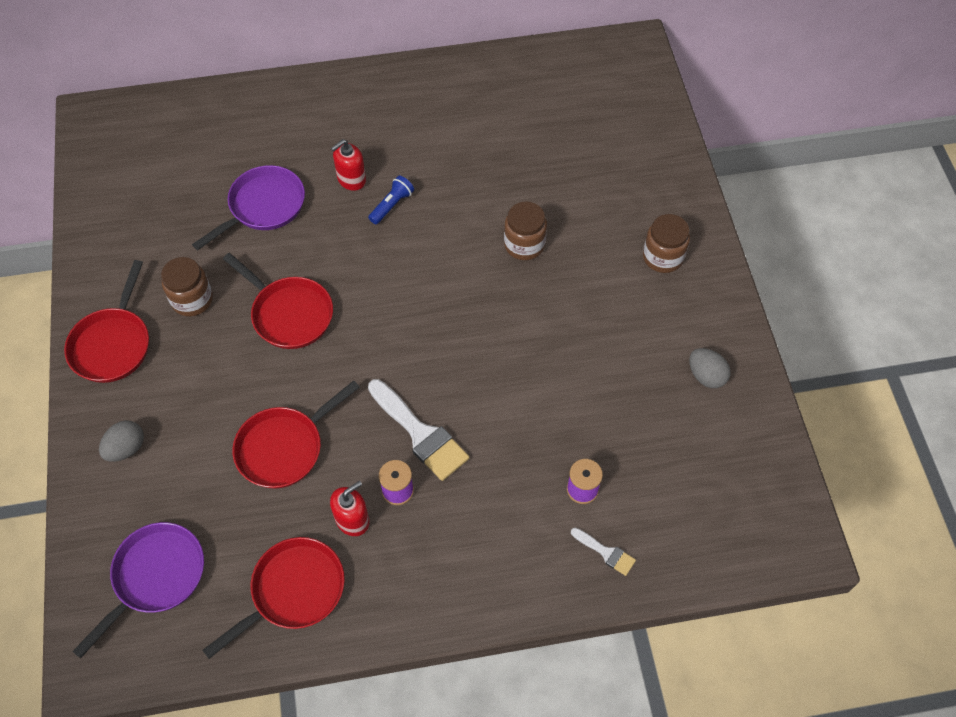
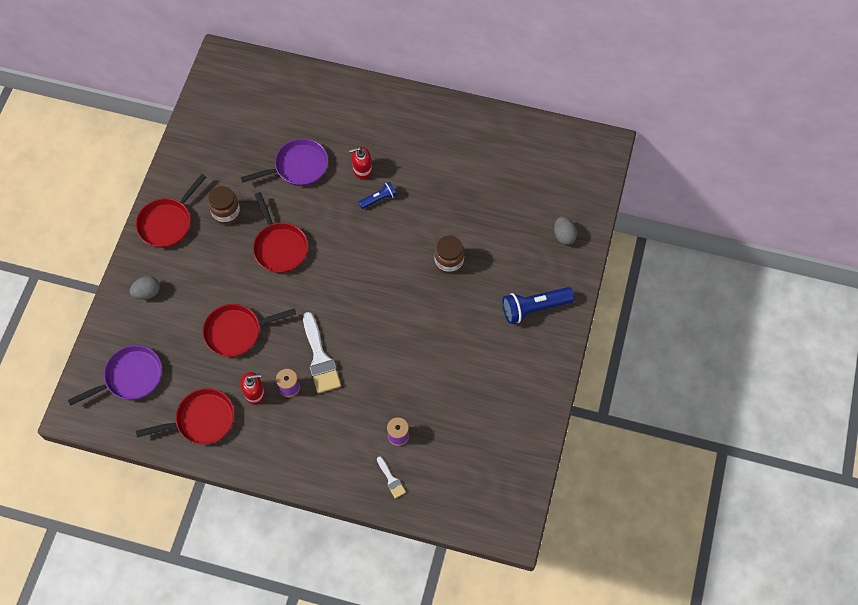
camera: 25 degrees right, 5 degrees up
brown jar [643,214,690,273] -> blue flashlight [502,287,574,324]
grey egg [689,348,731,388] -> grey egg moved to [554,216,577,245]

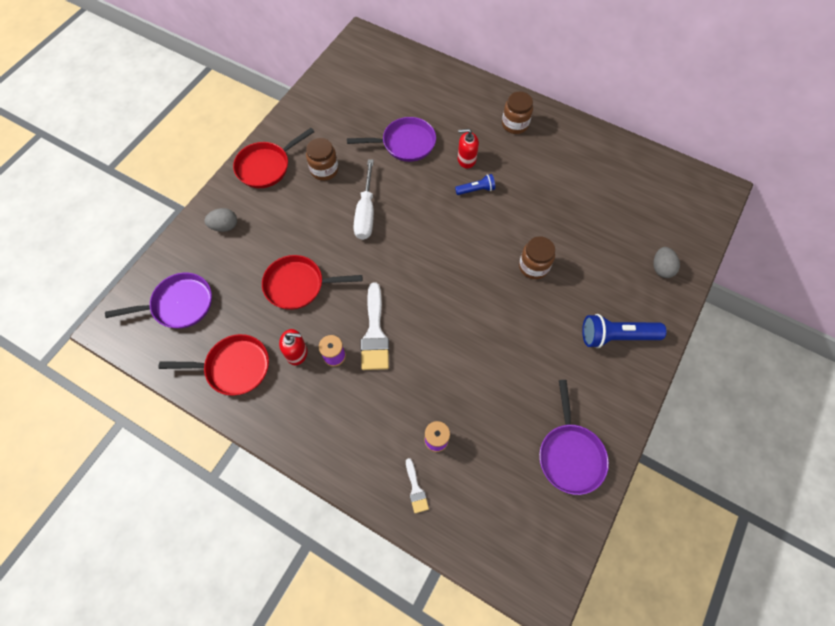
camera: 15 degrees right, 0 degrees up
red pan [253,192,308,273] -> white screwdriver [353,159,374,240]
none -> brown jar [502,92,533,134]
none -> purple pan [539,380,609,495]

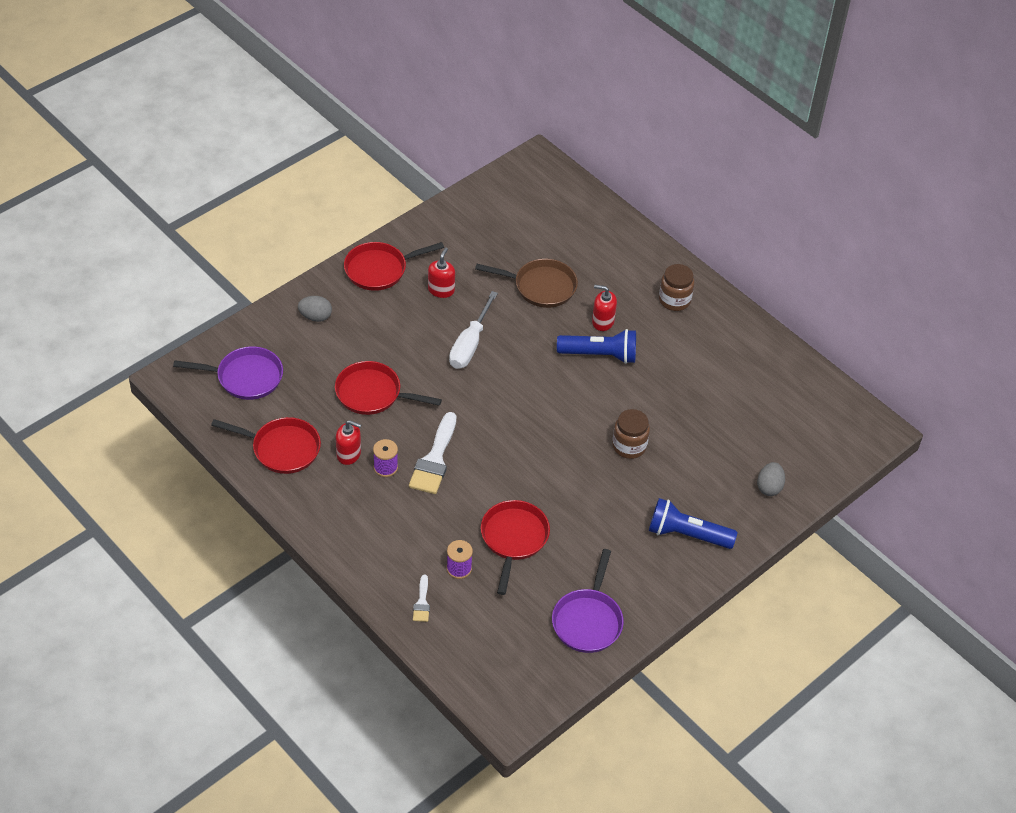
camera: 15 degrees right, 15 degrees down
brown jar [306,138,338,181] -> red soap dispenser [428,247,455,298]
purple pan [347,117,436,162] -> brown pan [475,259,578,308]
blue flashlight [455,174,495,195] -> blue flashlight [557,329,636,364], size x1.77
none -> red pan [481,500,550,595]

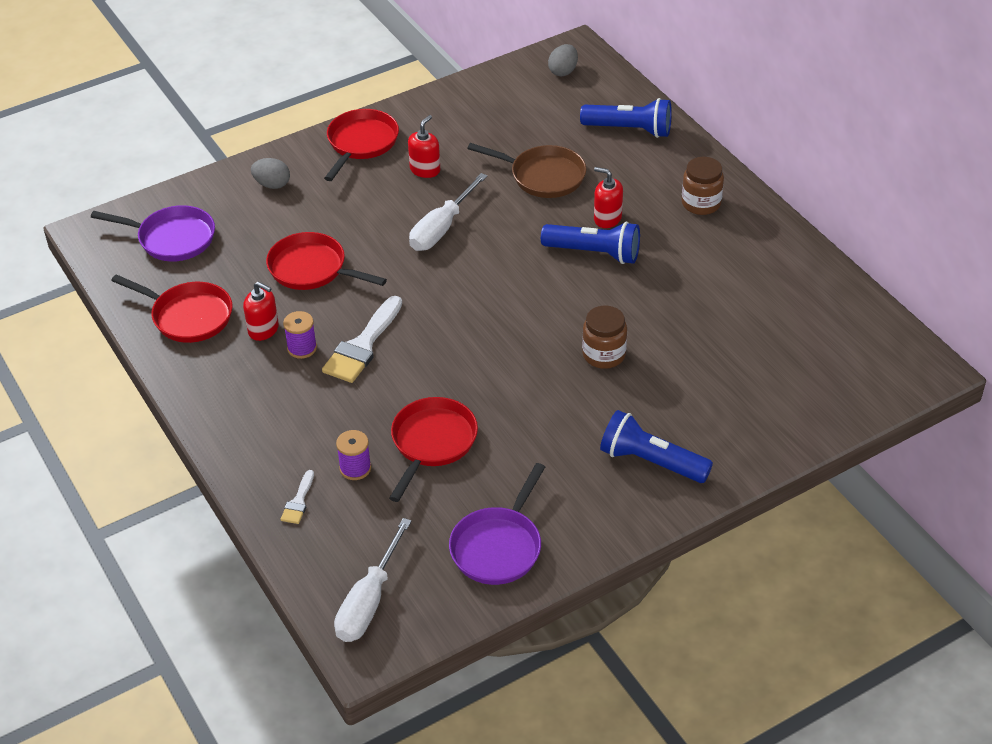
camera: 15 degrees right, 5 degrees down
red pan [344,242,444,291] -> red pan turned 120 degrees clockwise [324,109,399,181]
grey egg [757,462,785,496] -> grey egg moved to [548,44,578,76]
none -> white screwdriver [334,518,412,642]
none -> blue flashlight [580,98,672,138]

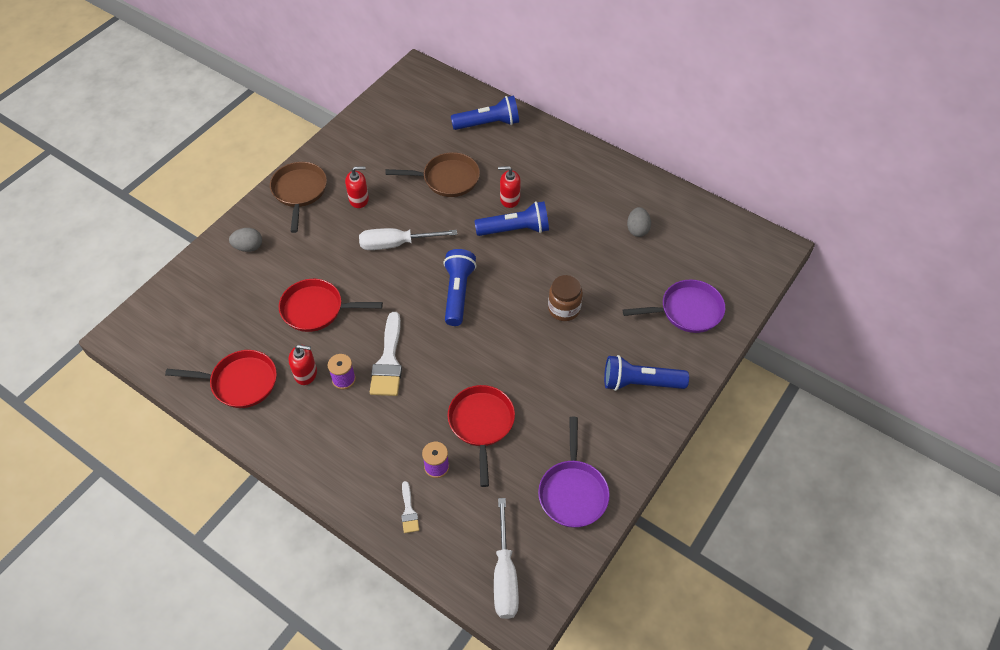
camera: 25 degrees left, 10 degrees up
purple pan [91,205,215,262] -> purple pan moved to [623,279,725,333]
red pan [324,109,399,181] -> brown pan [270,162,327,233]
red soap dispenser [408,115,440,178] -> red soap dispenser turned 75 degrees clockwise [345,166,369,208]
white screwdriver [409,173,487,251] -> white screwdriver turned 75 degrees clockwise [359,228,457,250]
grey egg [548,44,578,76] -> grey egg moved to [627,207,651,237]
brown jar [682,157,724,215] -> none
none -> blue flashlight [443,249,477,326]

